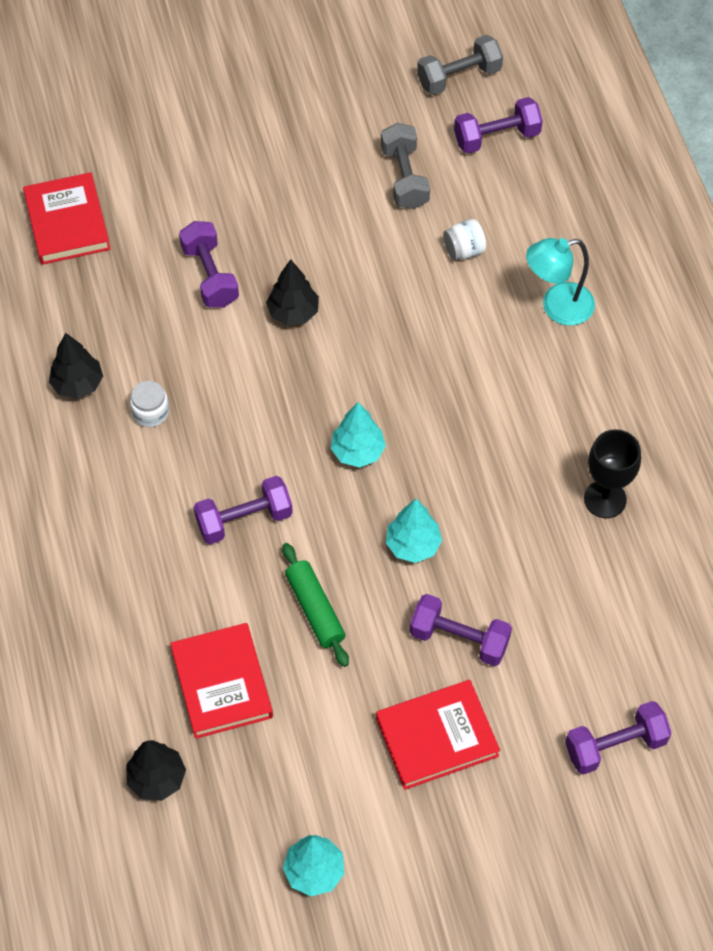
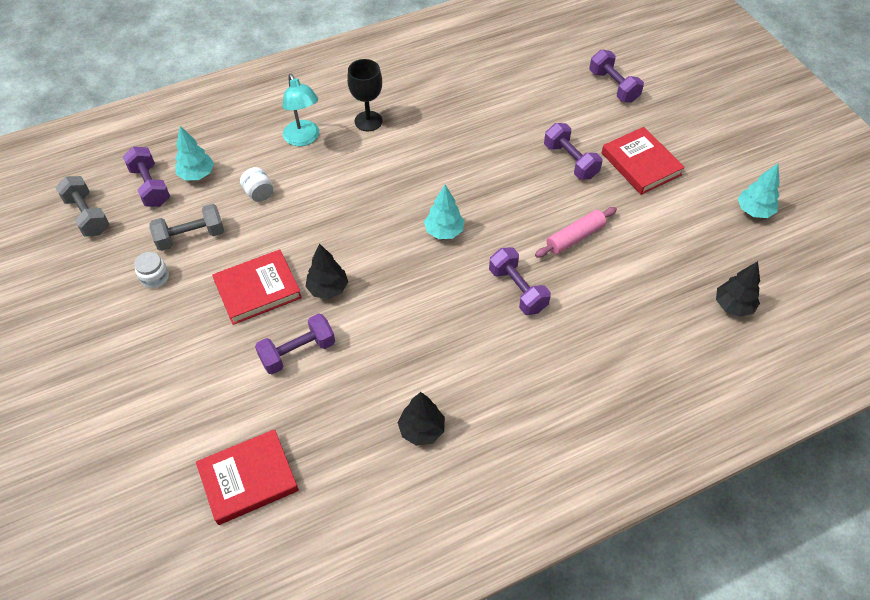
camera: 100 degrees left, 5 degrees down
white jar [130,381,169,427] -> white jar moved to [134,252,169,288]
red book [170,623,273,739] -> red book moved to [212,250,302,325]
green rolling pin [282,543,349,667] -> pink rolling pin [535,207,617,258]
turquoise tree [386,499,442,563] -> turquoise tree moved to [175,126,214,181]
purple dumbbell [410,594,512,666] -> purple dumbbell turned 45 degrees counterclockwise [544,123,602,180]
black goblet [584,429,641,518] -> black goblet moved to [347,59,382,131]

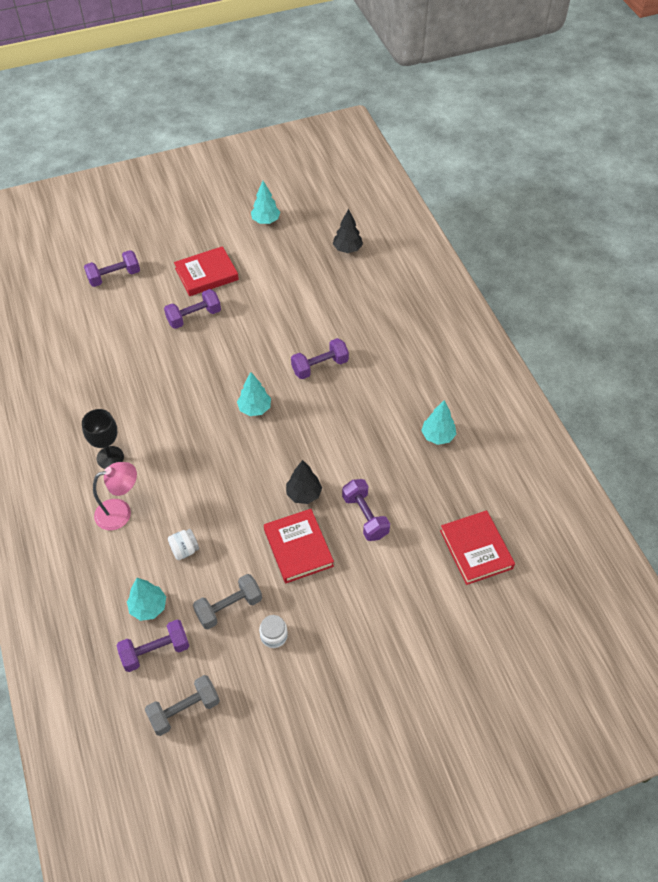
camera: 85 degrees left, 0 degrees up
grey dumbbell [150,204,224,251] -> grey dumbbell turned 75 degrees clockwise [193,574,262,630]
turquoise lamp [282,74,319,146] -> pink lamp [93,462,137,530]
black tree [398,392,445,446] -> turquoise tree [421,400,457,445]
pink rolling pin [535,207,617,258] -> none

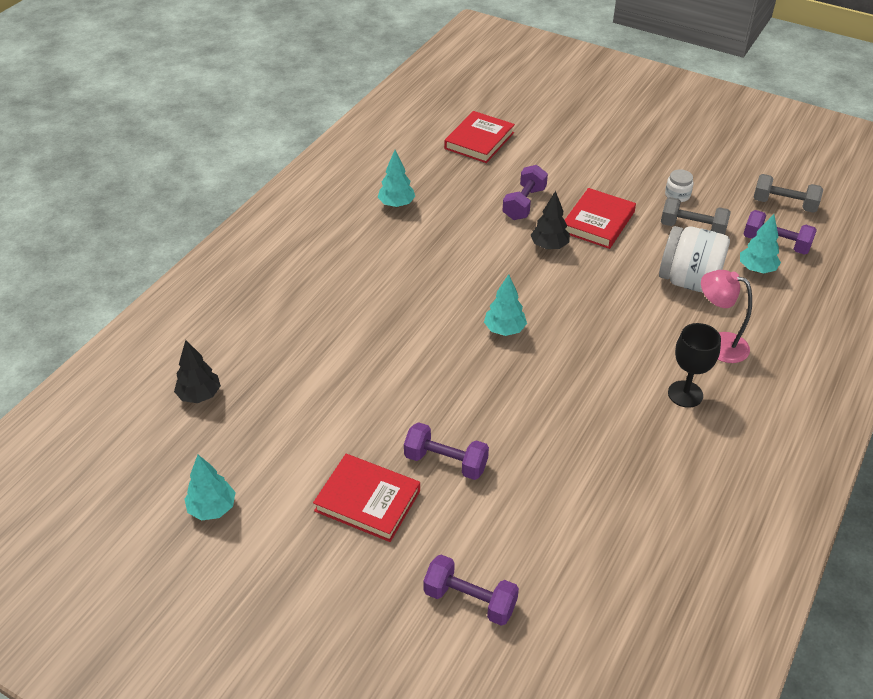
camera: 130 degrees left, 10 degrees down
white jar [168,529,199,560] -> white jar [659,226,730,293], size x2.13
purple dumbbell [291,338,349,379] -> none

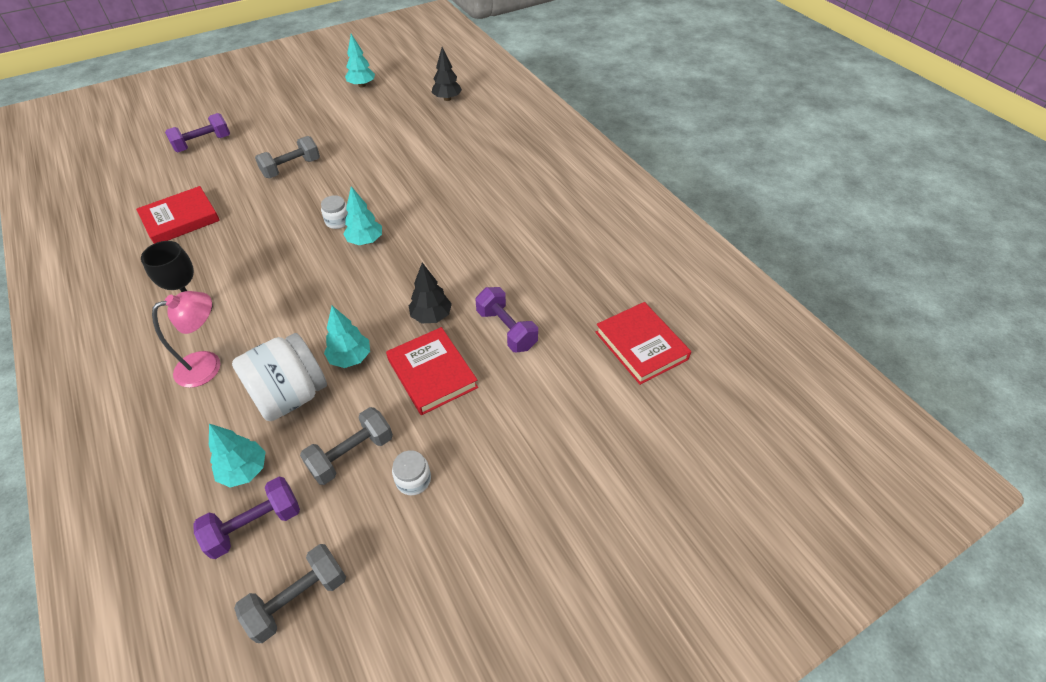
camera: 120 degrees right, 5 degrees up
red book [313,454,420,542] -> red book moved to [136,186,220,244]
turquoise tree [377,150,415,208] -> turquoise tree moved to [324,306,370,368]
purple dumbbell [404,422,489,480] -> grey dumbbell [255,136,320,178]
none -> white jar [321,195,348,229]

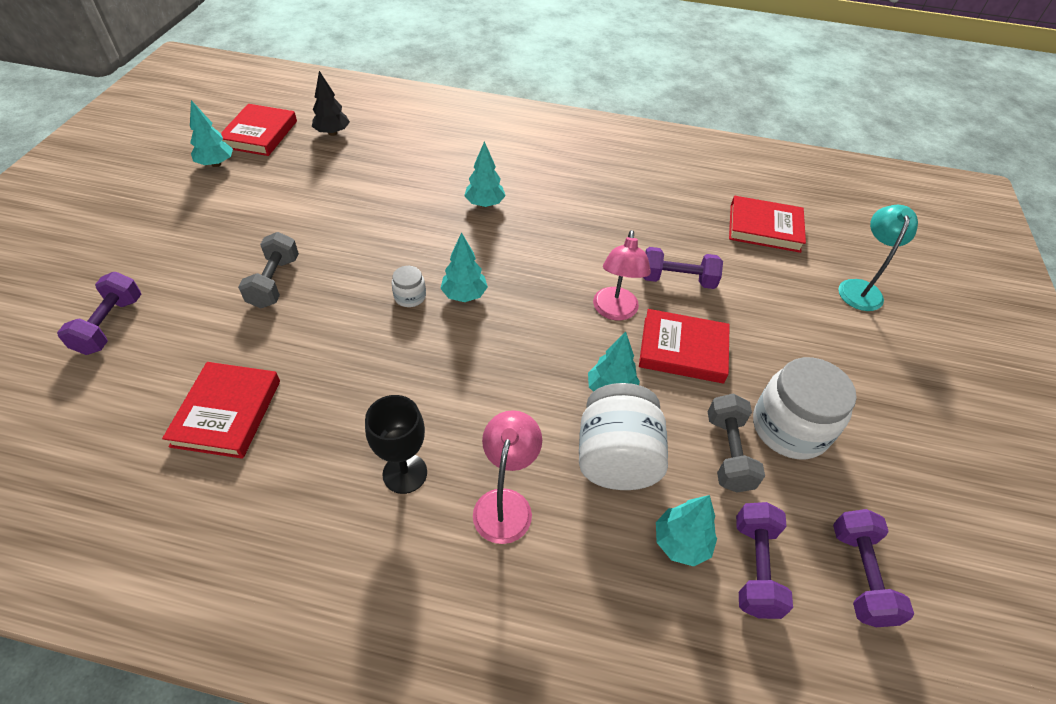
camera: 50 degrees left, 0 degrees up
grey dumbbell [234,544,346,643] -> purple dumbbell [833,509,914,627]
white jar [392,450,431,495] -> white jar [753,357,857,459], size x2.13
black tree [409,263,452,323] -> pink lamp [593,230,651,321]
none -> red book [221,104,297,156]
none -> turquoise tree [464,141,506,207]
none -> turquoise lamp [838,205,918,311]

